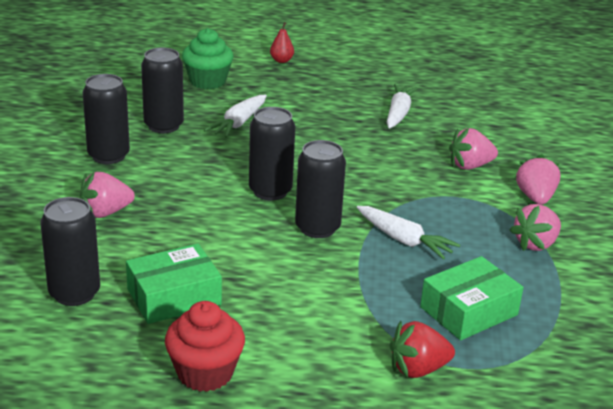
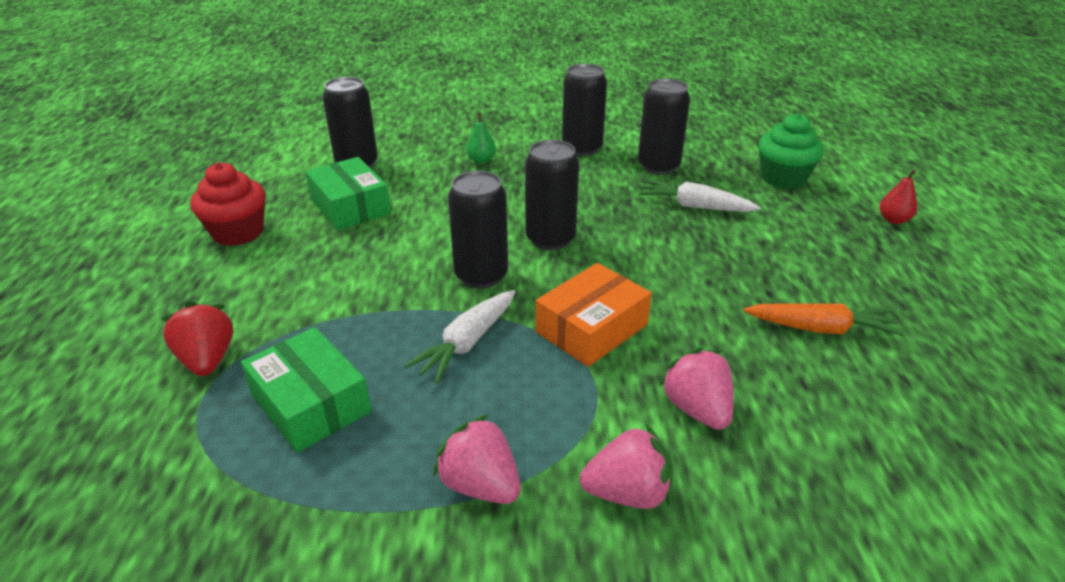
camera: 85 degrees right, 5 degrees up
pink strawberry [80,172,135,218] -> green pear [466,113,496,163]
white carrot [387,84,418,128] -> orange carrot [743,303,904,336]
none -> orange box [536,263,652,367]

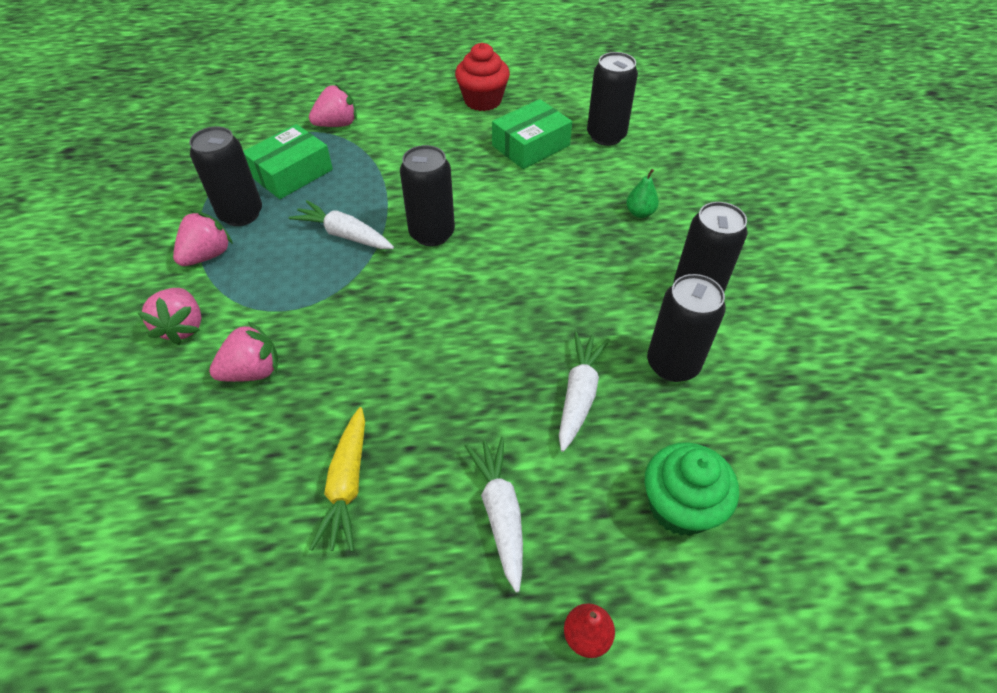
camera: 85 degrees right, 15 degrees up
red strawberry [161,301,233,376] -> pink strawberry [309,84,357,127]
black can [525,140,579,250] -> black can moved to [189,126,262,226]
orange box [536,263,652,367] -> none
orange carrot [743,303,904,336] -> yellow carrot [310,407,365,552]
none -> white carrot [465,437,523,593]

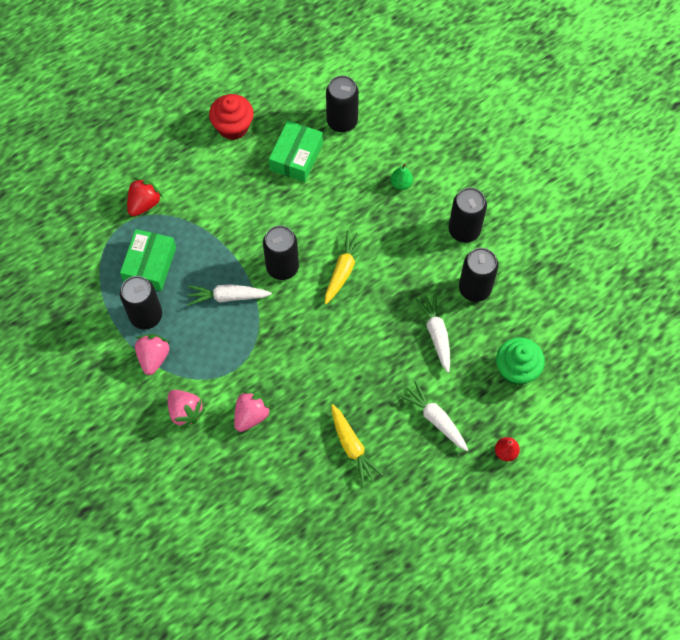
camera: 30 degrees left, 15 degrees up
pink strawberry [309,84,357,127] -> red strawberry [127,178,163,216]
none -> yellow carrot [325,230,367,304]

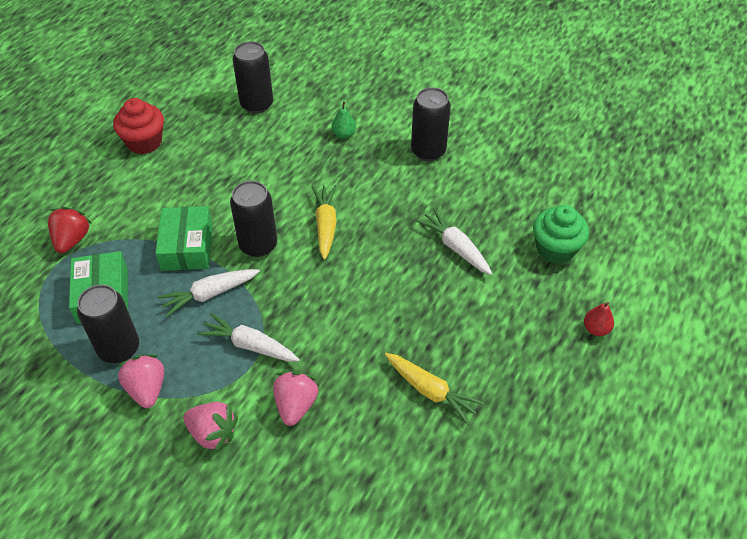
camera: 25 degrees left, 15 degrees down
green box [269,120,323,182] -> green box moved to [155,206,213,271]
white carrot [399,381,468,451] -> white carrot moved to [197,313,300,361]
black can [459,248,499,302] -> none

